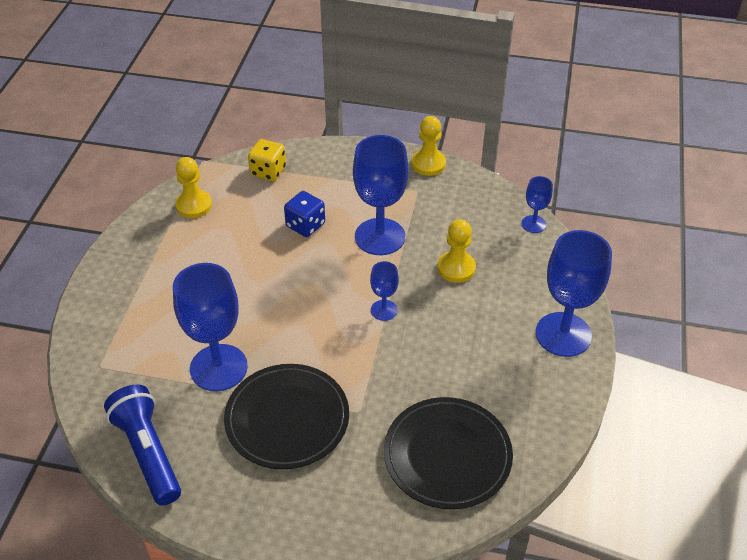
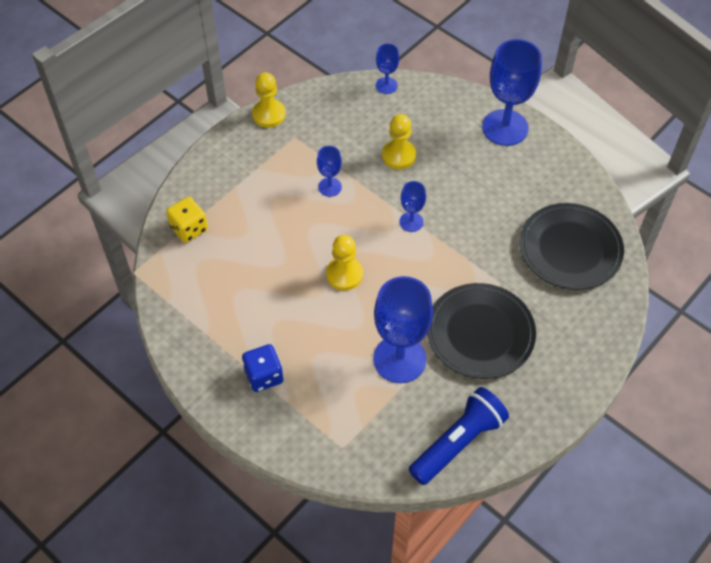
camera: 60 degrees left, 10 degrees up
blue flashlight [104,385,181,506] -> blue flashlight turned 135 degrees clockwise [408,387,509,485]
yellow pawn [175,157,212,218] -> yellow pawn moved to [326,235,363,290]
blue dice [284,191,325,237] -> blue dice moved to [242,344,283,392]
blue goblet [353,135,408,255] -> blue goblet [317,146,342,197], size x0.49

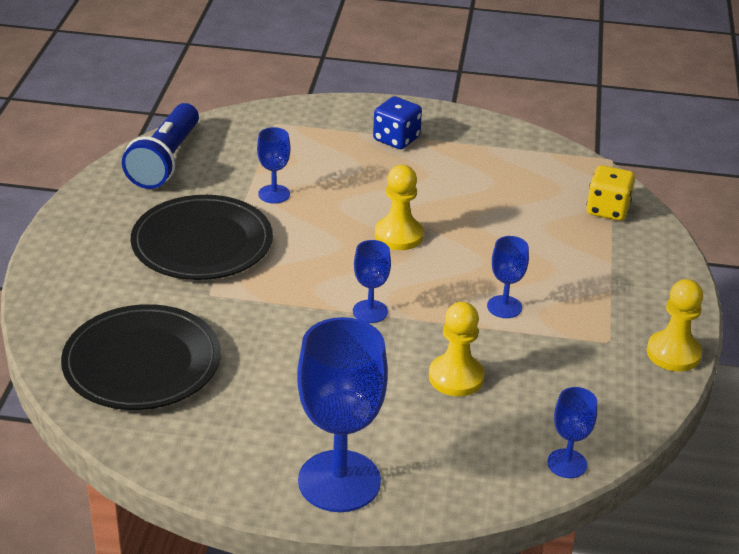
camera: 145 degrees right, 20 degrees down
blue goblet [373,276,433,383] -> blue goblet [257,127,290,204], size x0.49

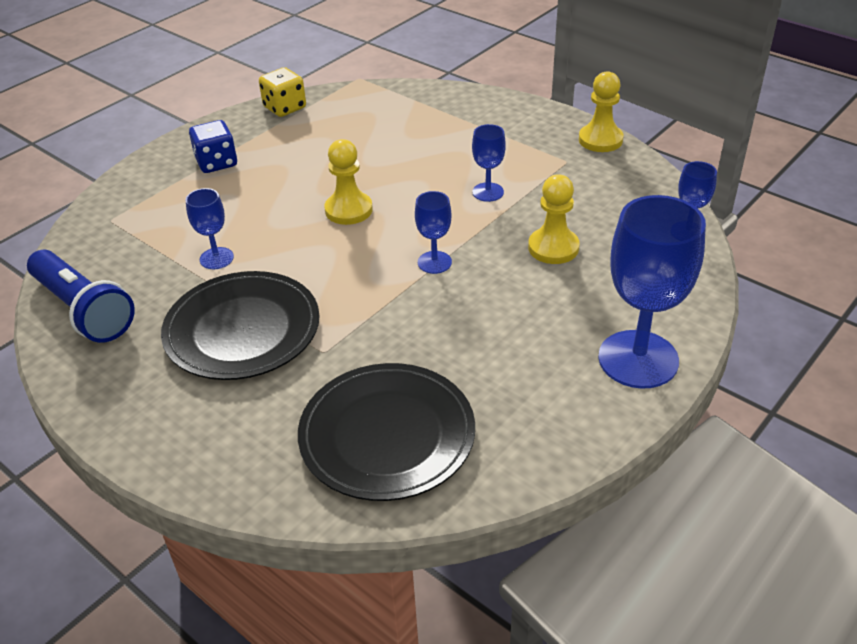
camera: 55 degrees left, 5 degrees up
yellow dice [586,165,635,221] -> yellow dice moved to [259,67,306,117]

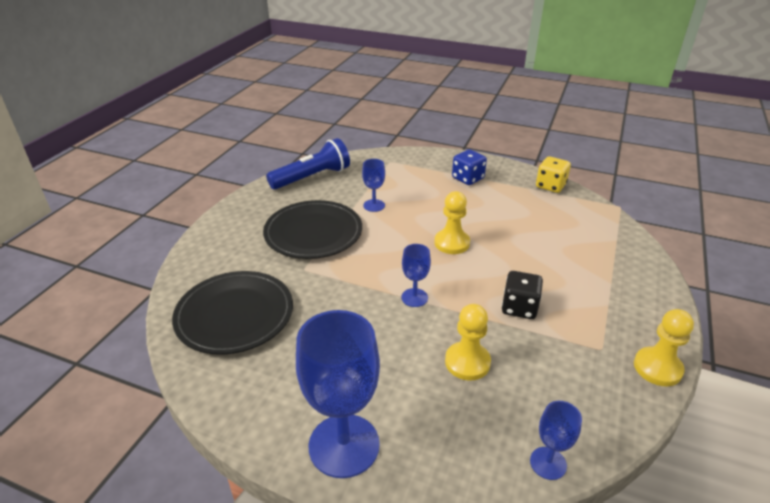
camera: 70 degrees right, 5 degrees down
blue flashlight [27,250,135,343] -> blue flashlight turned 150 degrees counterclockwise [266,138,350,190]
blue goblet [472,124,506,202] -> black dice [502,271,543,319]

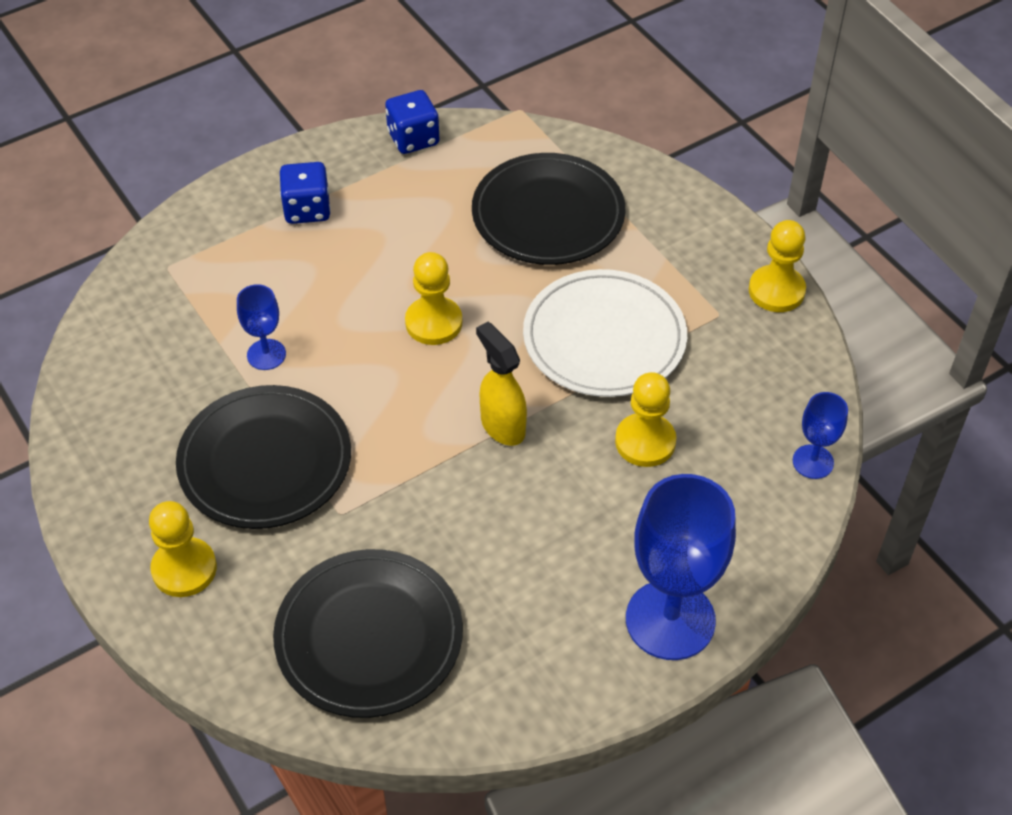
camera: 55 degrees left, 15 degrees up
blue flashlight [266,138,350,190] -> none
blue goblet [401,244,431,307] -> yellow spray bottle [476,322,527,446]
black dice [502,271,543,319] -> white plate [523,269,687,397]
yellow dice [536,156,571,193] -> blue dice [385,90,439,154]
none -> yellow pawn [149,501,217,597]
none -> black plate [472,153,625,265]

